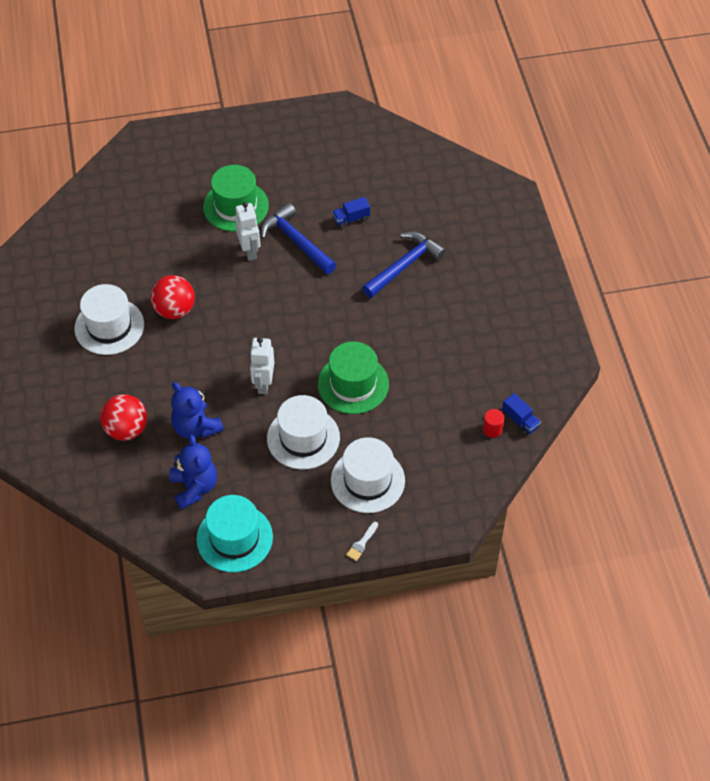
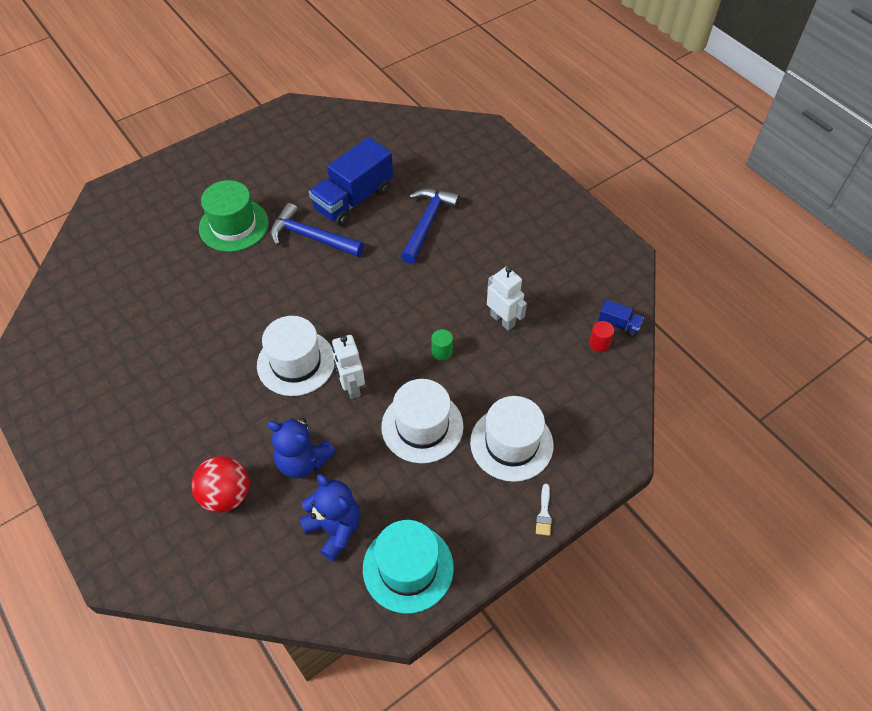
camera: 25 degrees left, 0 degrees up
white hat [74,284,144,355] -> white hat moved to [257,316,335,396]
red ball [151,275,195,319] -> none
white robot [235,202,260,261] -> white robot moved to [487,266,527,331]
green hat [318,341,389,414] -> green cylinder [432,329,453,361]
blue truck [332,197,370,229] -> blue truck [309,137,393,226], size x2.27

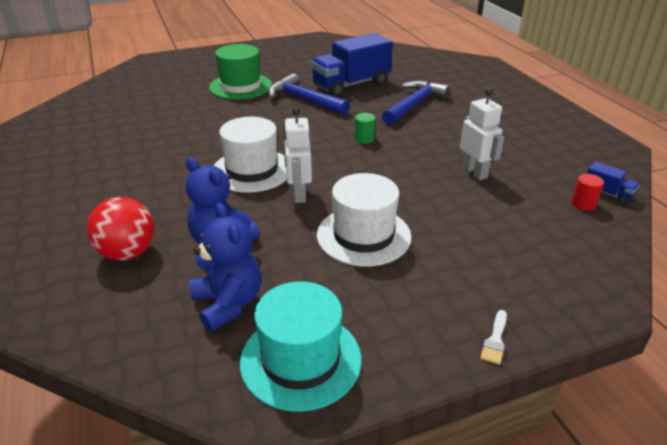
camera: 15 degrees right, 20 degrees down
green cylinder [432,329,453,361] -> green cylinder moved to [355,113,376,144]
white hat [470,396,554,482] -> none

